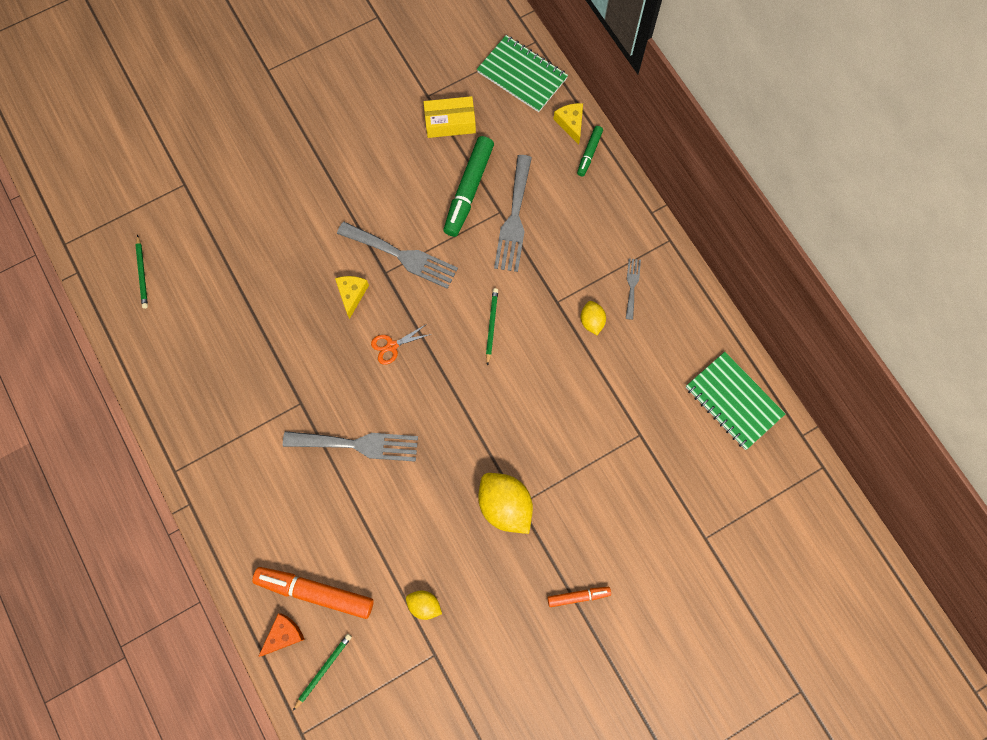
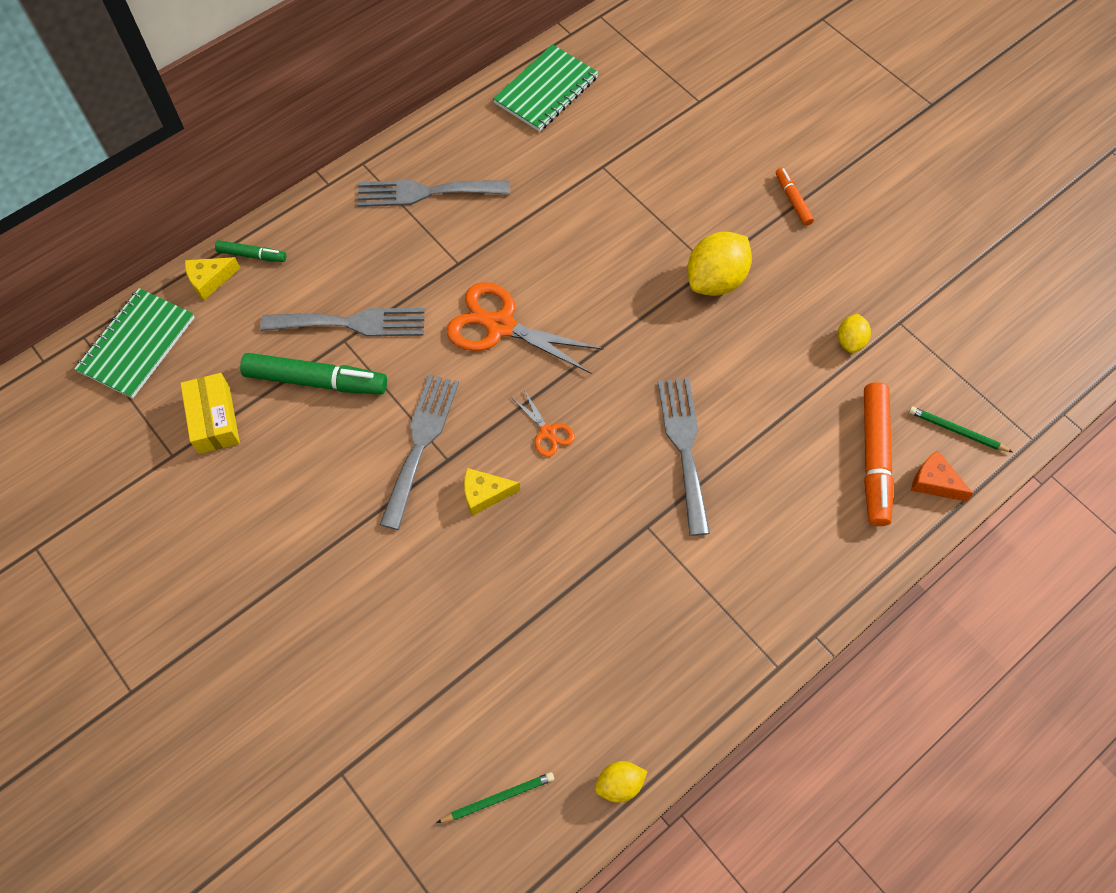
camera: 100 degrees left, 10 degrees down
green pencil [486,288,498,366] -> orange scissors [447,282,604,374]
yellow lemon [581,301,606,335] -> yellow lemon moved to [595,761,648,803]
grey fork [626,258,641,320] -> grey fork [357,180,510,207], size x1.98

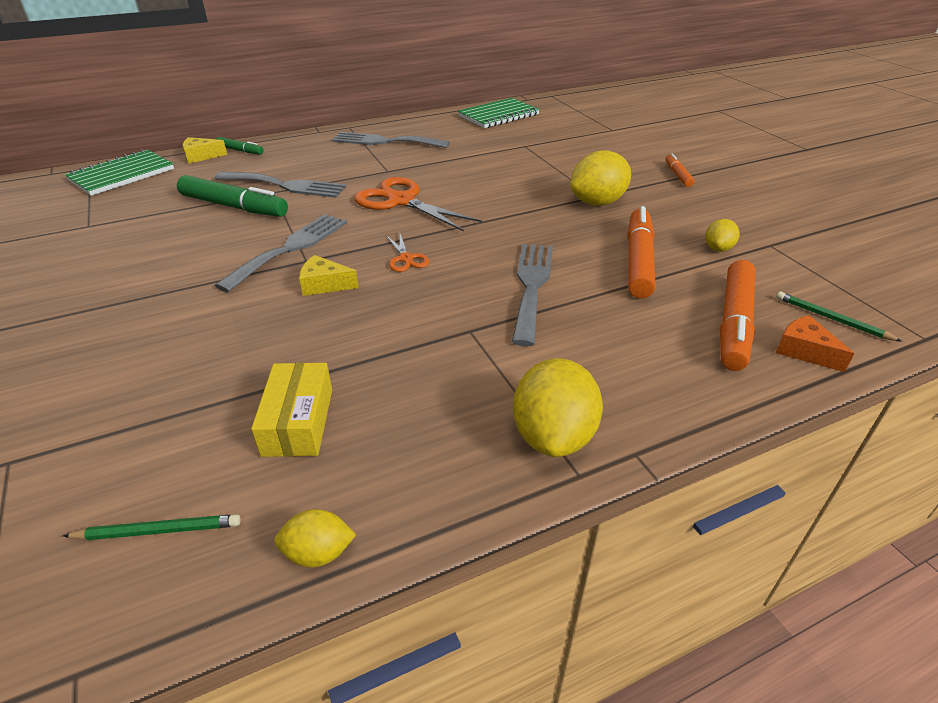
camera: 15 degrees right, 25 degrees down
yellow box [180,373,240,454] -> yellow box moved to [251,362,332,457]
none -> yellow lemon [513,358,603,457]
none -> orange marker [627,206,656,299]

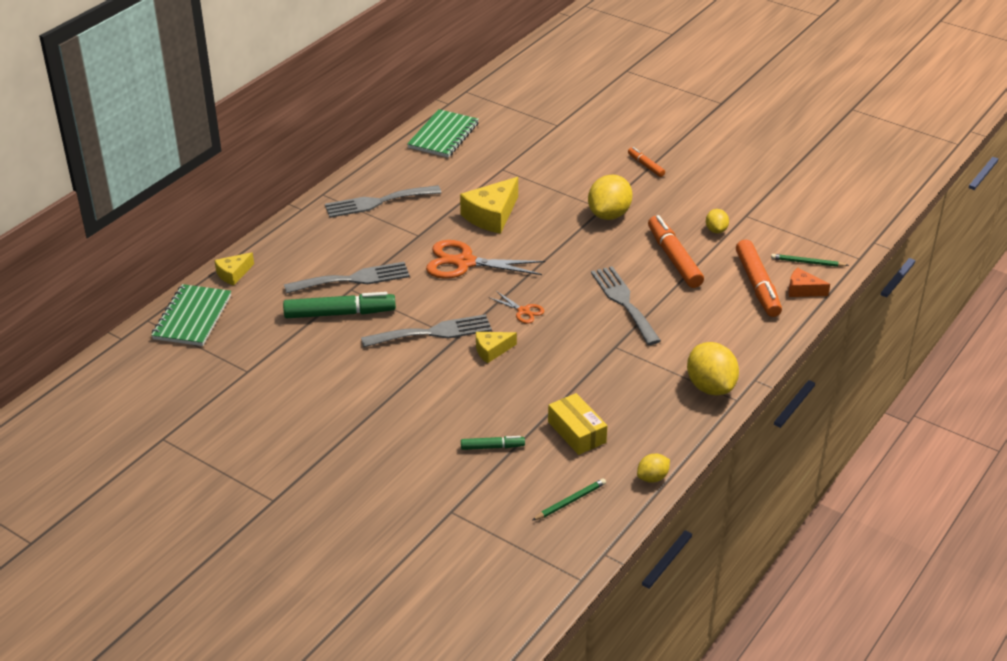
camera: 30 degrees left, 0 degrees up
grey fork [215,214,347,292] -> grey fork turned 75 degrees clockwise [361,314,492,347]
green marker [217,137,264,155] -> green marker moved to [461,436,525,450]
none -> yellow cheese [460,177,518,234]

